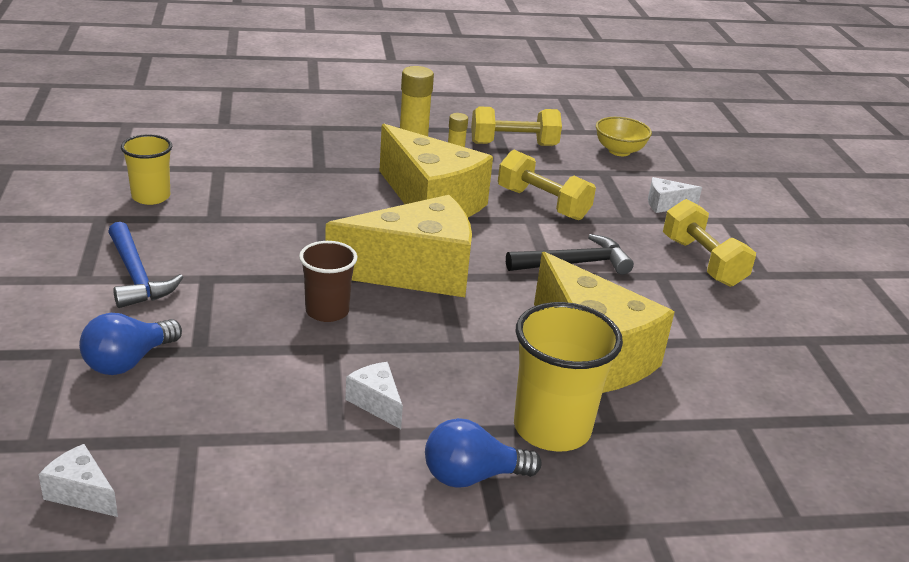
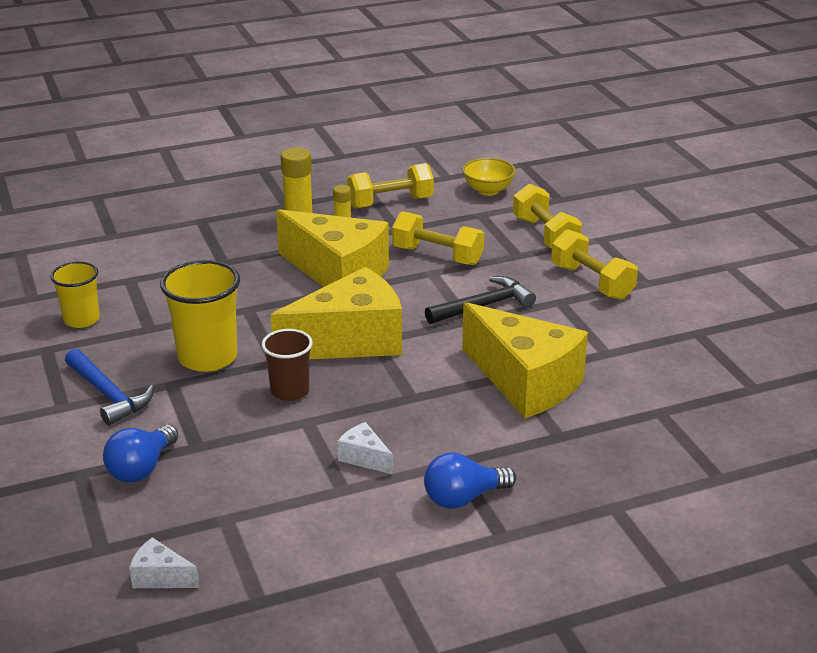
camera: 10 degrees left, 0 degrees up
yellow cup [514,302,623,452] -> yellow cup moved to [160,260,240,372]
white cheese [648,177,702,213] -> yellow dumbbell [513,183,582,249]

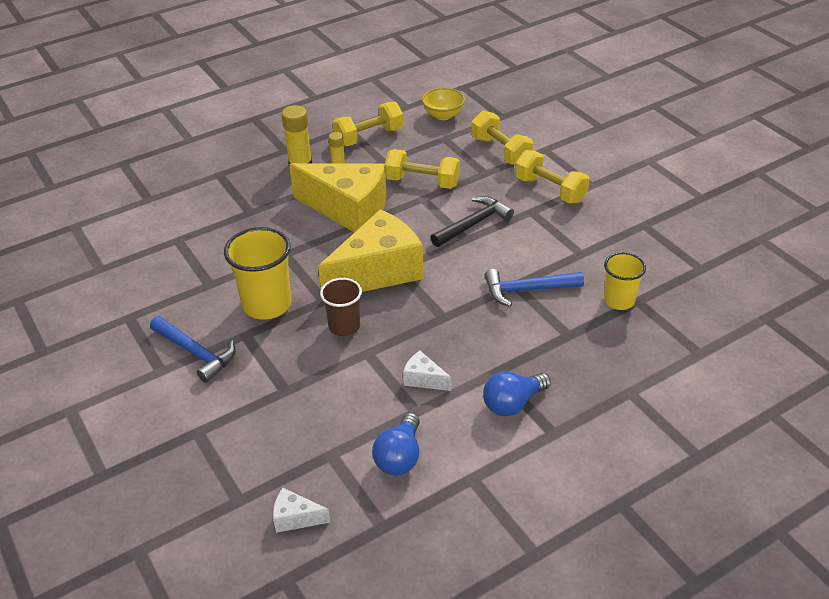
camera: 10 degrees left, 10 degrees up
yellow cup [50,261,100,328] -> yellow cup moved to [604,252,646,310]
blue light bulb [103,425,178,482] -> blue light bulb moved to [372,413,420,475]
yellow cheese [462,302,588,418] -> blue hammer [484,269,584,307]

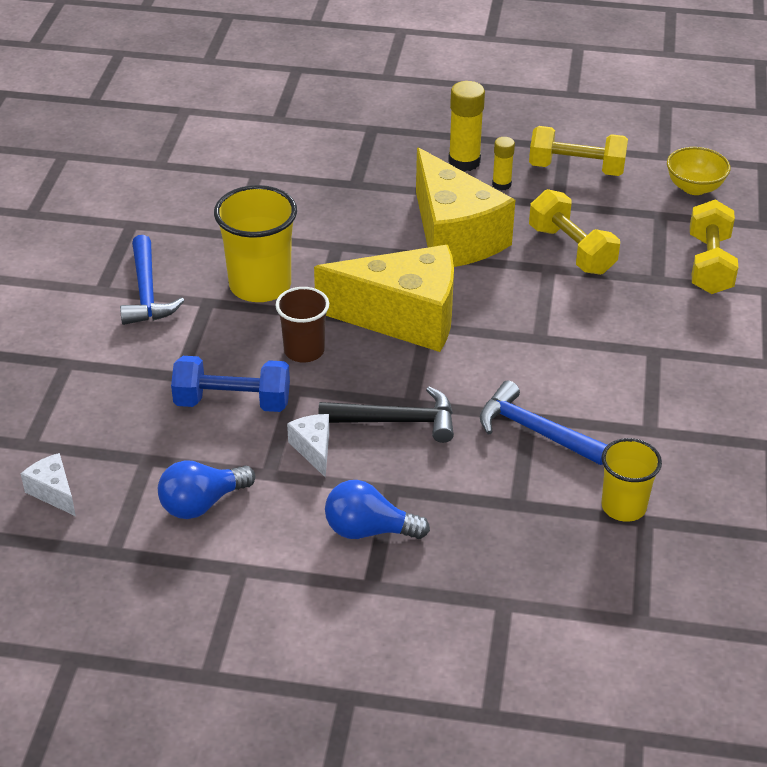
camera: 40 degrees right, 0 degrees up
black hammer [431,196,514,247] -> black hammer moved to [318,386,454,443]
yellow dumbbell [515,150,590,203] -> none
none -> blue dumbbell [171,356,290,412]

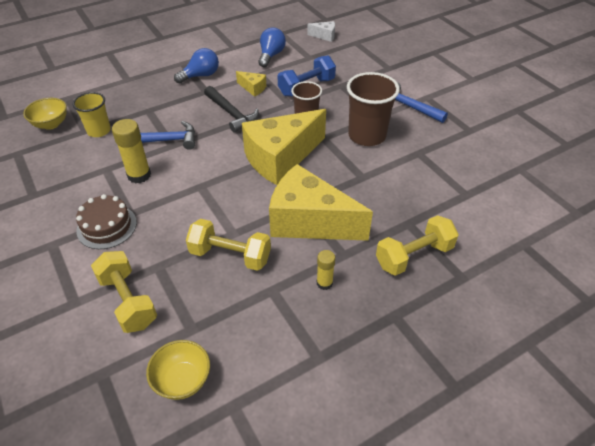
camera: 140 degrees right, 5 degrees up
yellow cup [214,185,297,302] -> brown cup [347,72,400,146]
white cheese [287,414,329,477] -> yellow cheese [236,71,266,97]
black hammer [318,386,454,443] -> black hammer turned 90 degrees counterclockwise [204,86,259,133]
yellow glue stick [448,81,485,172] -> yellow glue stick moved to [112,119,151,184]
yellow dumbbell [529,126,628,176] -> yellow dumbbell moved to [376,215,459,276]
none -> yellow bowl [23,98,67,130]
none -> brown cake [76,194,137,249]

